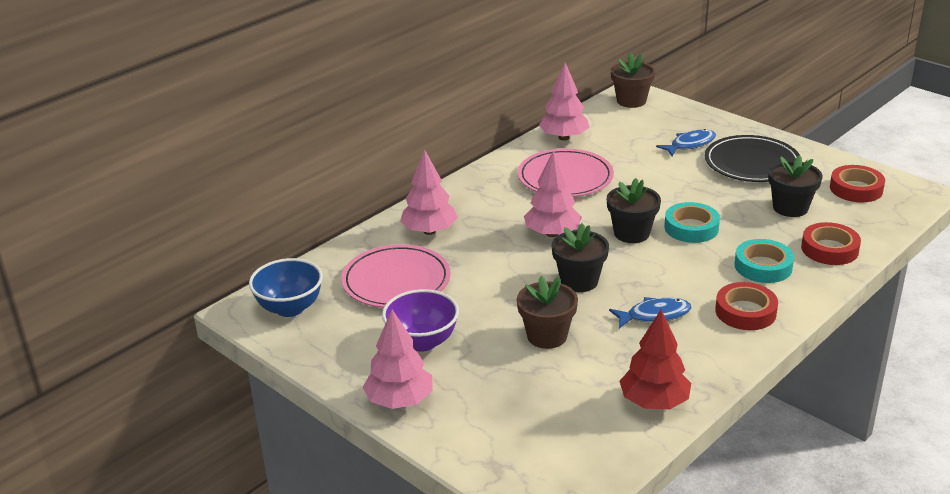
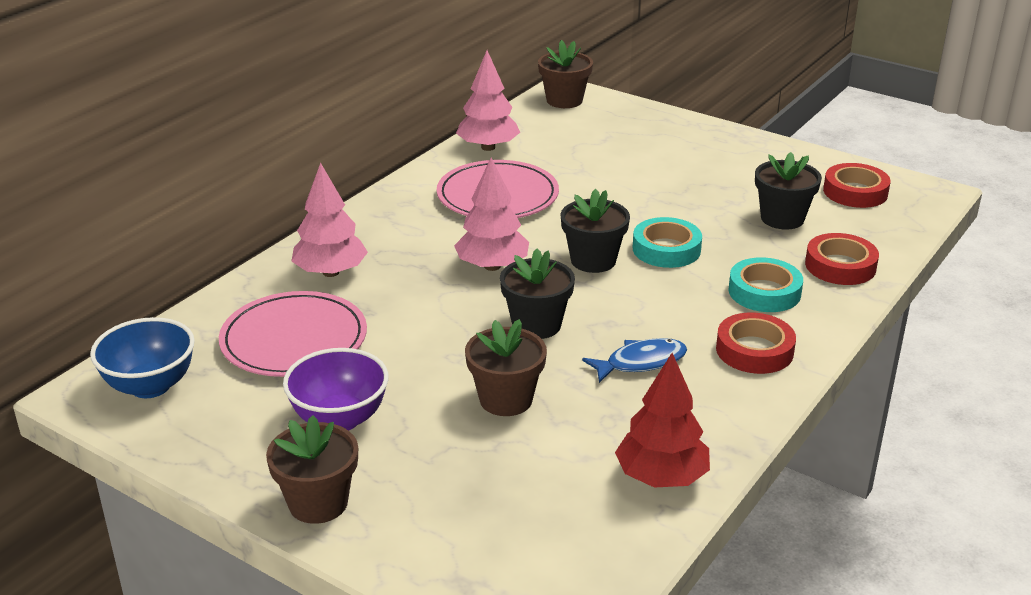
camera: 10 degrees left, 0 degrees up
pink tree [363,310,433,409] -> brown flower pot [266,415,358,524]
blue fish [656,129,716,156] -> none
black plate [705,135,800,182] -> none

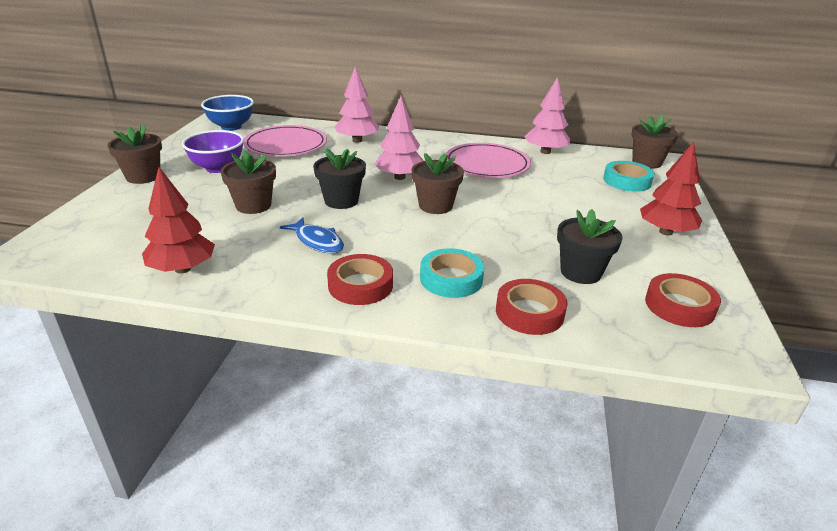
camera: 65 degrees right, 0 degrees up
black flower pot [561,189,630,273] -> brown flower pot [412,153,464,214]
turquoise tape [633,217,702,268] -> turquoise tape moved to [603,161,655,192]
none -> red tree [640,141,702,235]

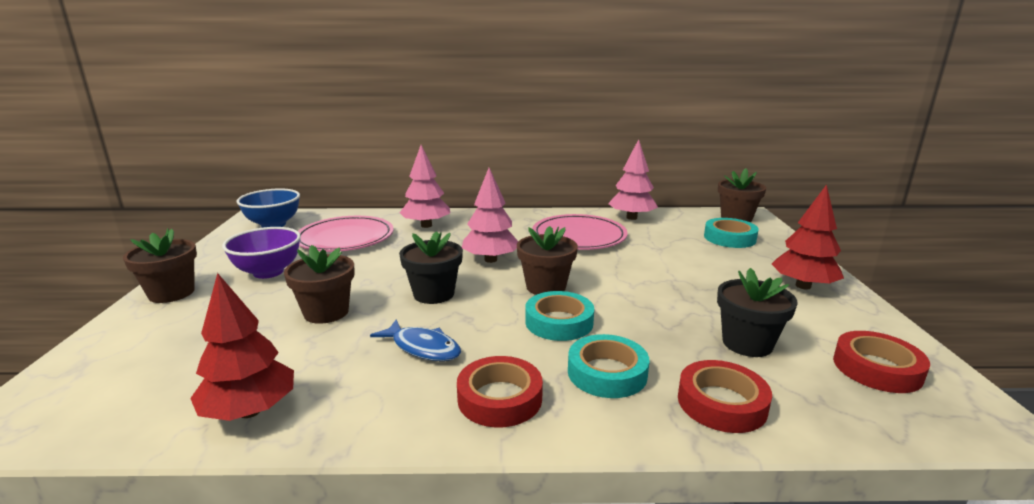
camera: 10 degrees left, 10 degrees down
none -> turquoise tape [525,291,594,341]

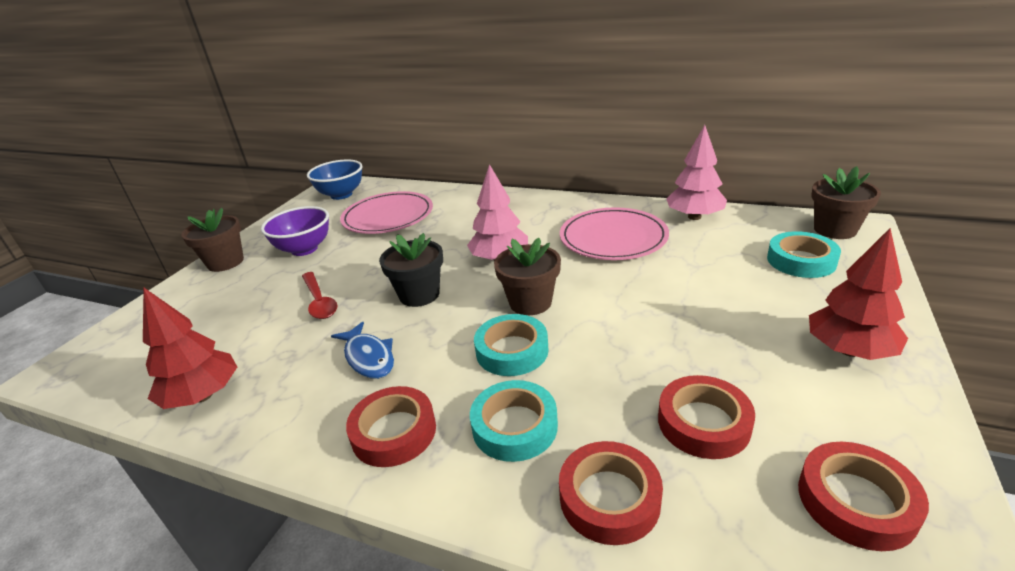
camera: 25 degrees right, 10 degrees up
brown flower pot [284,245,355,324] -> red spoon [302,272,338,319]
pink tree [400,145,450,228] -> none
black flower pot [717,268,798,357] -> red tape [658,375,755,459]

